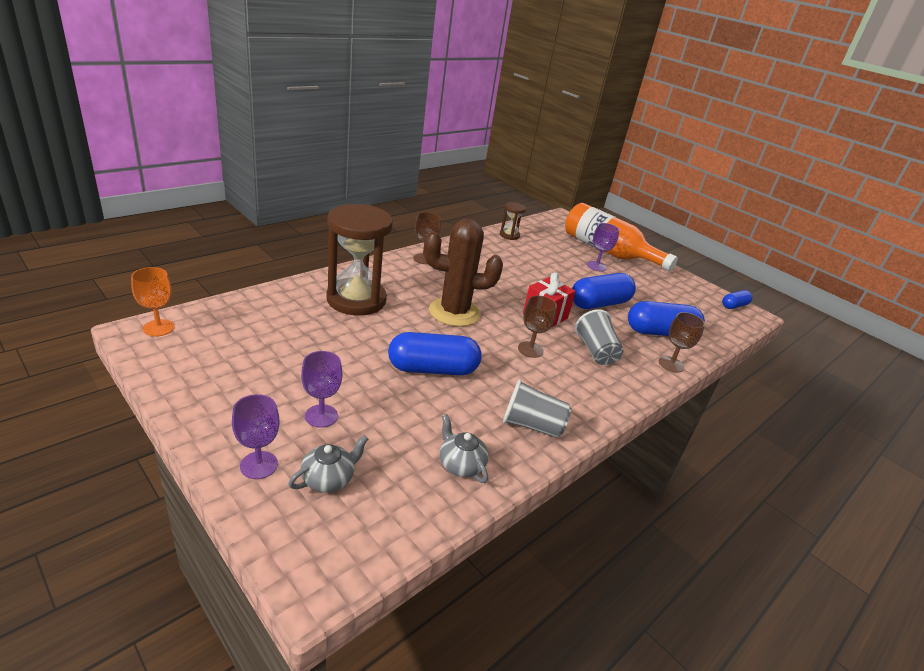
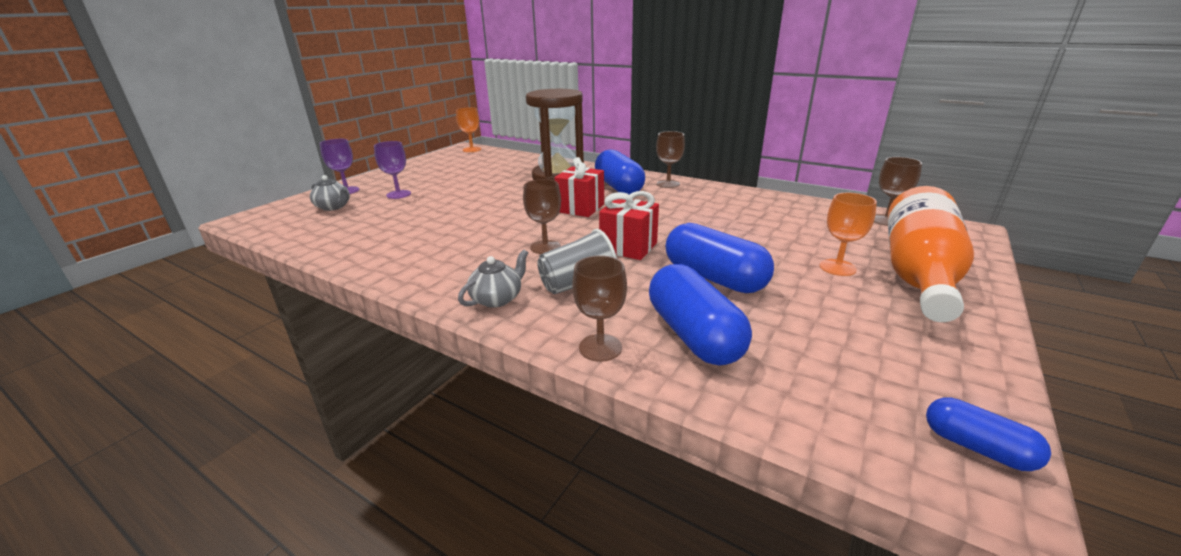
camera: 80 degrees right, 5 degrees down
blue capsule [388,332,482,375] -> blue capsule moved to [595,150,645,195]
brown cactus [424,219,503,327] -> red gift [555,157,604,217]
grey teapot [440,414,489,483] -> grey teapot moved to [458,250,528,308]
brown hourglass [500,202,526,240] -> none
grey cup [503,379,571,438] -> none
purple goblet [587,223,619,271] -> orange goblet [820,193,877,276]
none -> brown goblet [874,157,922,226]

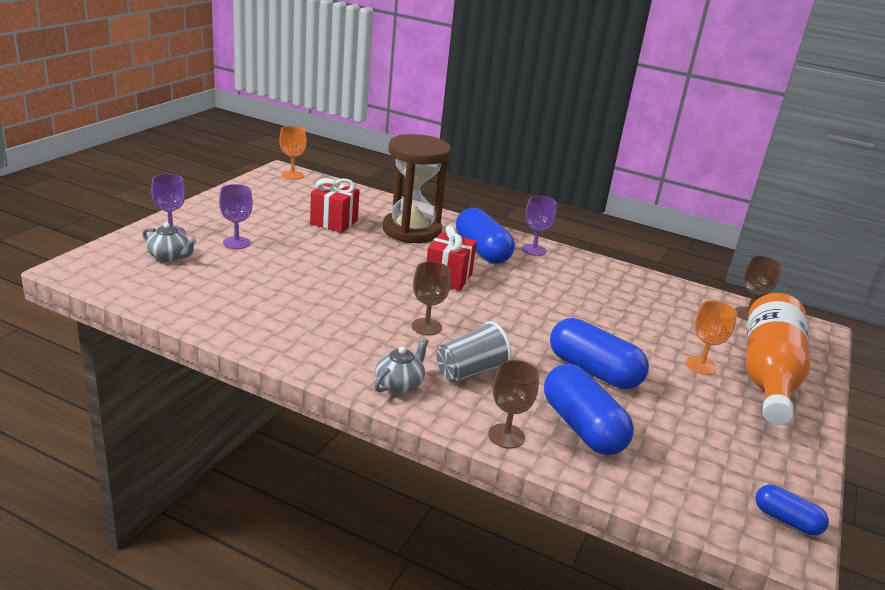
camera: 10 degrees left, 0 degrees up
red gift [599,191,659,260] -> red gift moved to [310,178,360,233]
brown goblet [656,131,685,188] -> purple goblet [522,196,557,256]

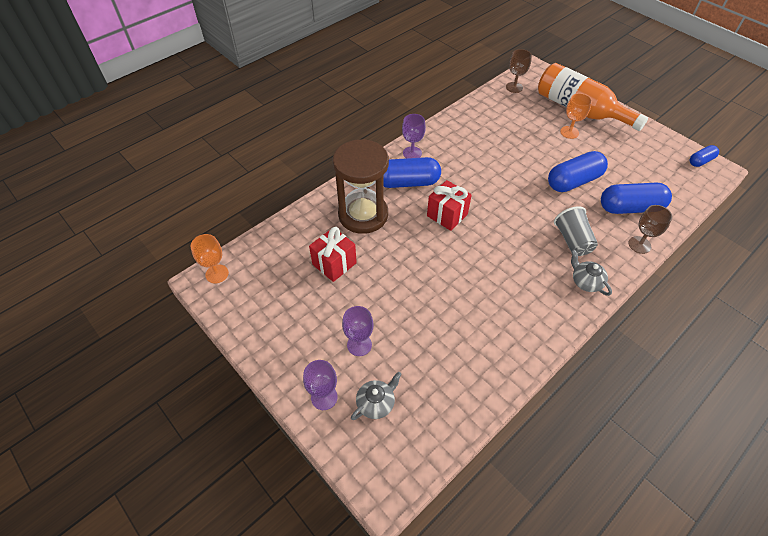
camera: 65 degrees left, 25 degrees up
brown goblet [412,261,451,335] -> none

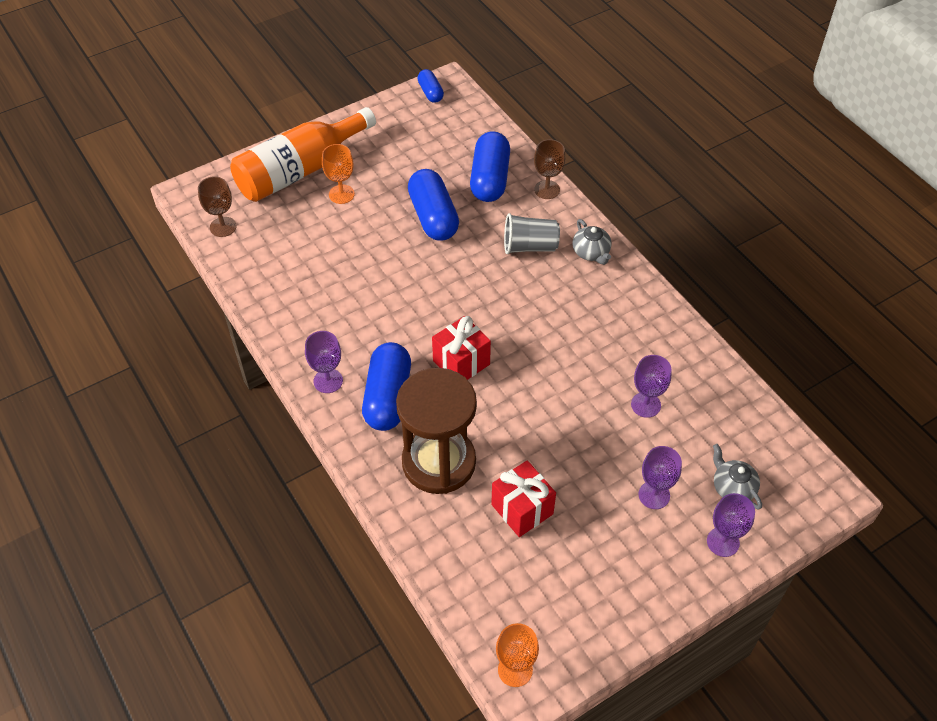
camera: 80 degrees left, 0 degrees up
grey teapot [571,250,612,296] -> grey teapot turned 90 degrees counterclockwise [572,219,612,265]
none -> purple goblet [631,355,671,418]

